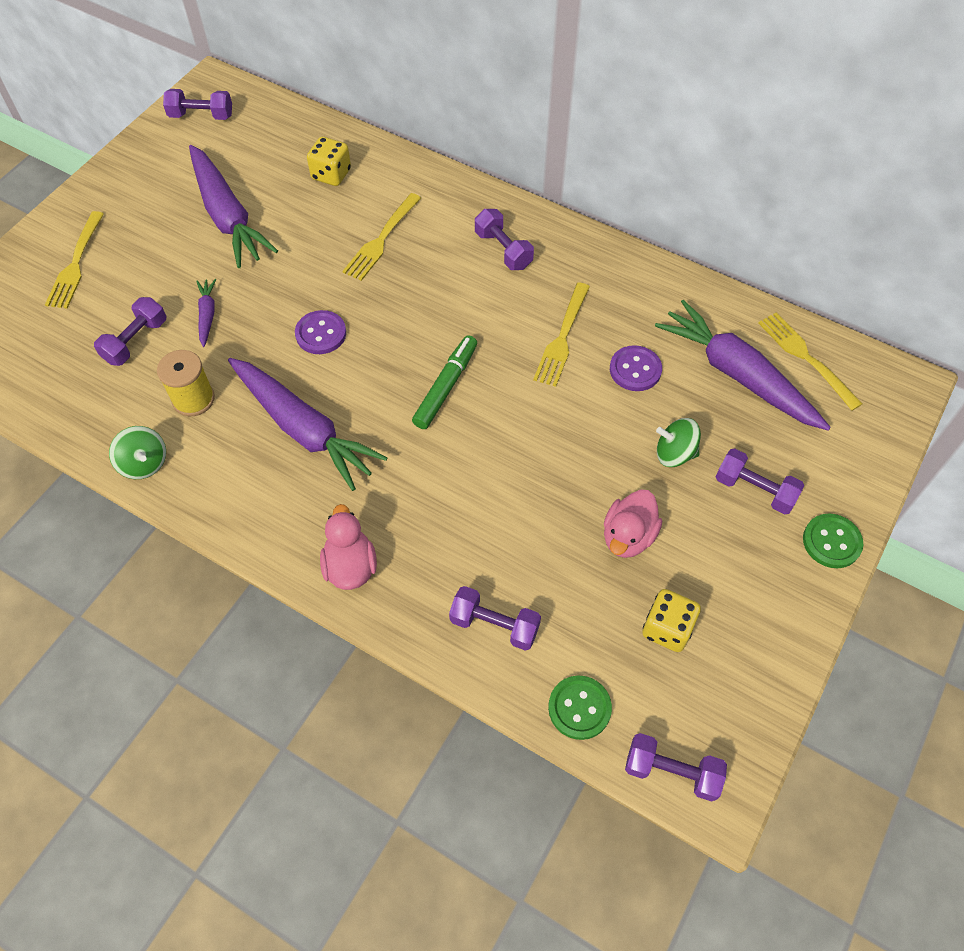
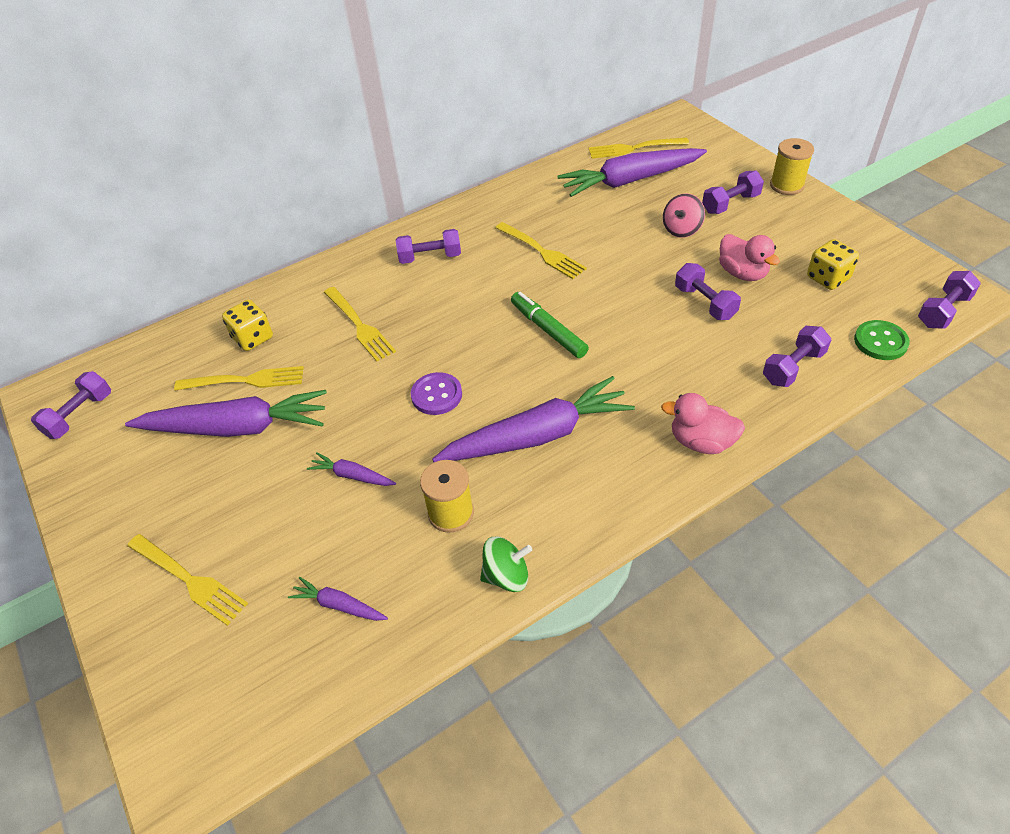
camera: 60 degrees left, 10 degrees down
purple dumbbell [94,297,166,366] -> purple dumbbell moved to [675,263,741,320]
purple button [610,345,662,391] -> none
green spinning top [656,418,701,467] -> pink spinning top [663,194,705,238]
green button [803,513,864,568] -> yellow spool [770,138,814,195]
none -> yellow fork [174,366,304,391]
none -> purple carrot [288,577,388,621]

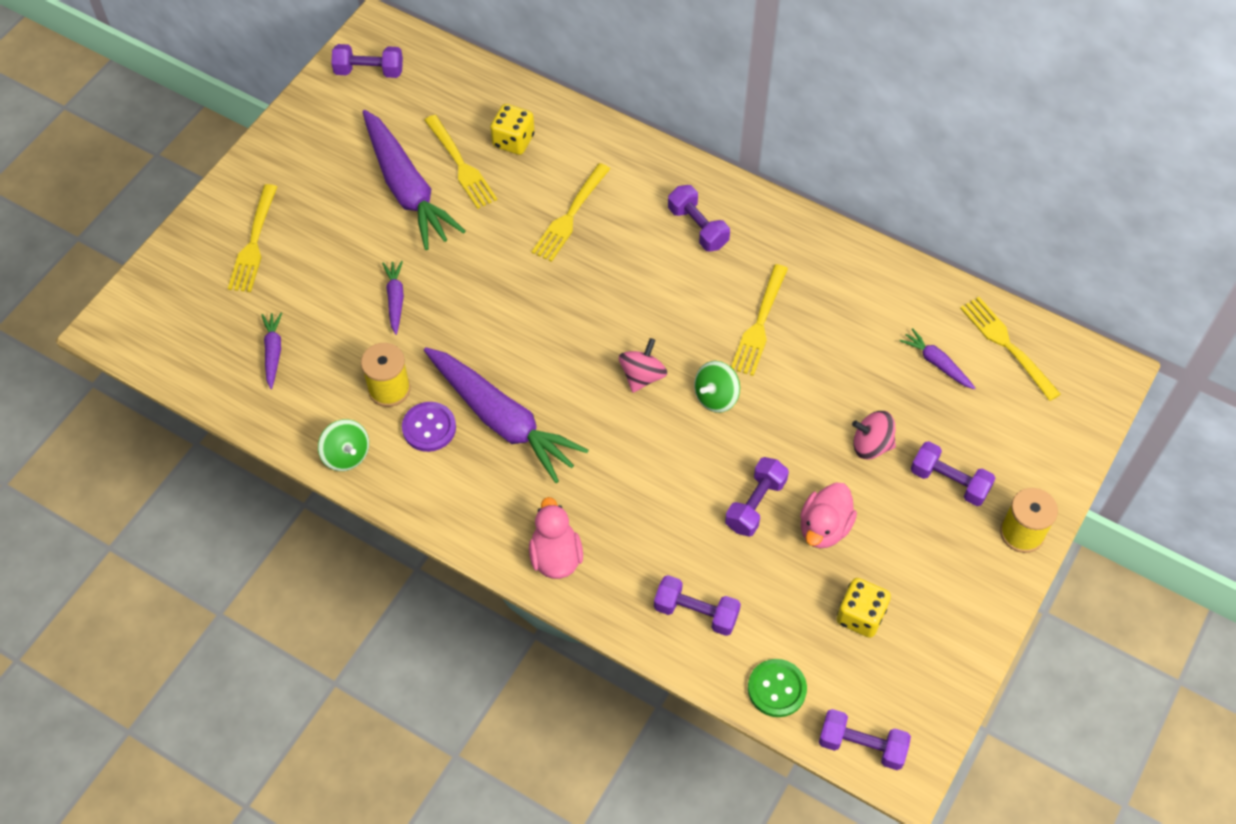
camera: 60 degrees right, 10 degrees up
purple button [411,372,462,415] -> purple button moved to [402,402,456,452]
green marker [511,292,589,358] -> pink spinning top [619,338,668,393]
purple carrot [557,148,707,197] -> purple carrot [900,328,976,389], size x0.45
none -> green spinning top [694,361,740,413]

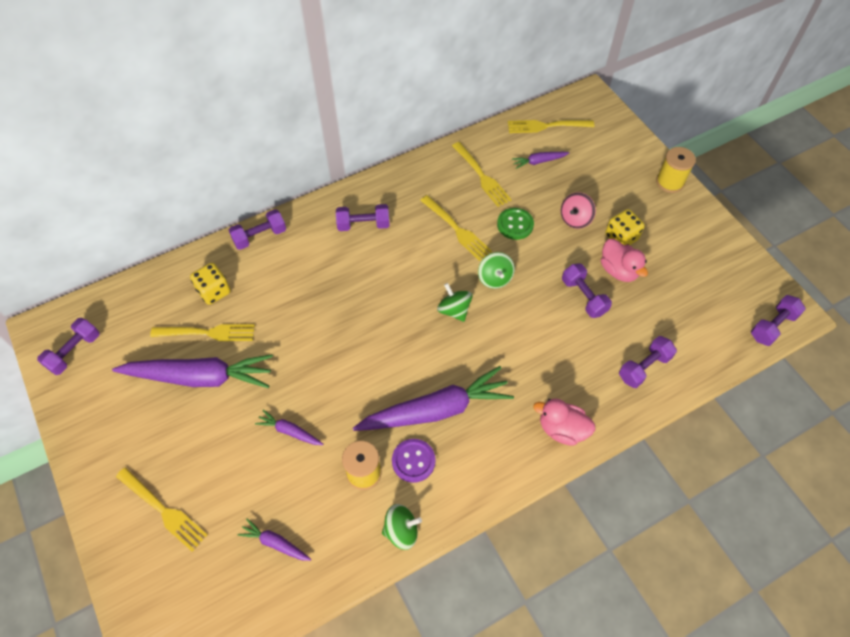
camera: 60 degrees left, 0 degrees up
yellow fork [532,163,610,262] -> yellow fork moved to [452,142,512,207]
pink spinning top [619,338,668,393] -> green spinning top [437,283,473,322]
green button [748,659,807,717] -> green button moved to [497,208,534,240]
yellow dice [836,578,891,638] -> yellow dice moved to [605,209,645,245]
purple dumbbell [911,441,996,506] -> purple dumbbell moved to [229,209,286,250]

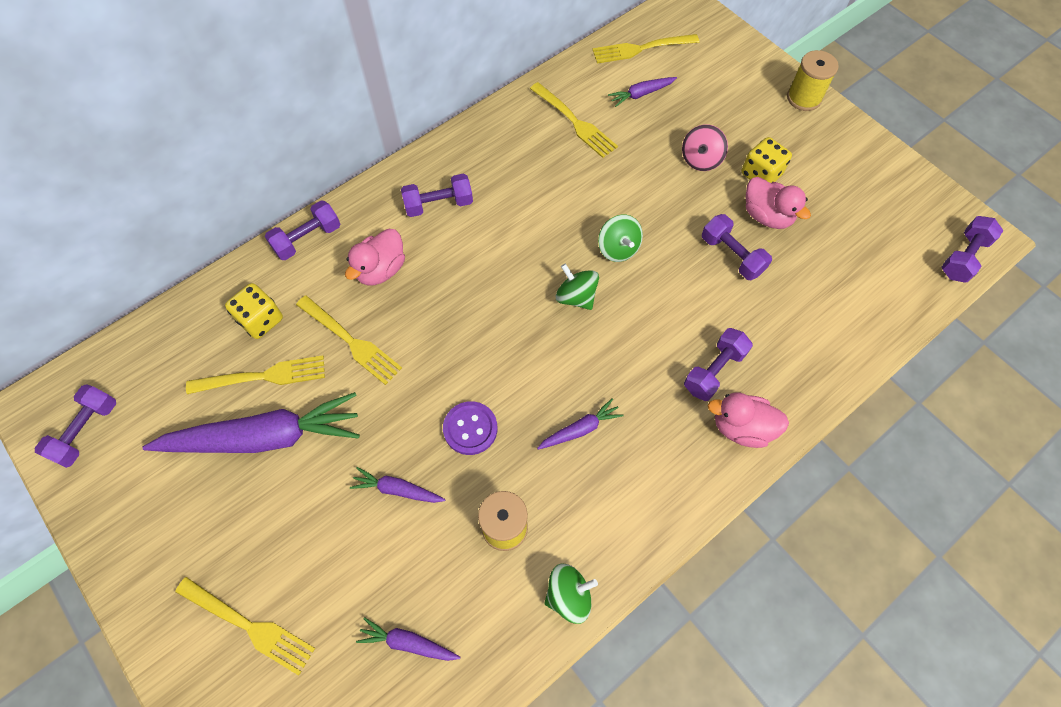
camera: 10 degrees left, 5 degrees up
purple carrot [353,366,514,431] -> purple carrot [537,398,624,450], size x0.45
purple button [392,439,436,483] -> purple button moved to [443,401,497,455]
yellow fork [420,195,492,261] -> yellow fork moved to [296,295,402,385]
green button [497,208,534,240] -> none
purple dumbbell [619,336,677,388] -> purple dumbbell moved to [684,328,753,401]
none -> pink duck [345,229,405,286]

